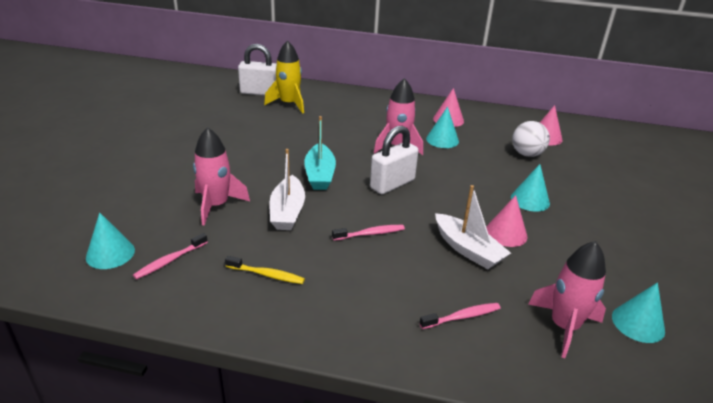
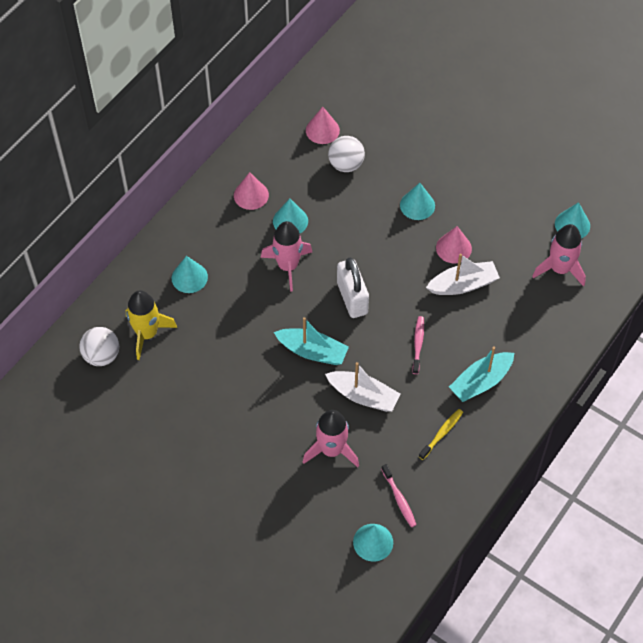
camera: 65 degrees left, 25 degrees up
white padlock [238,44,277,96] -> white ball [79,327,119,366]
pink toothbrush [419,303,501,329] -> none
none -> turquoise cone [172,256,208,293]
none -> turquoise boat [449,346,514,402]

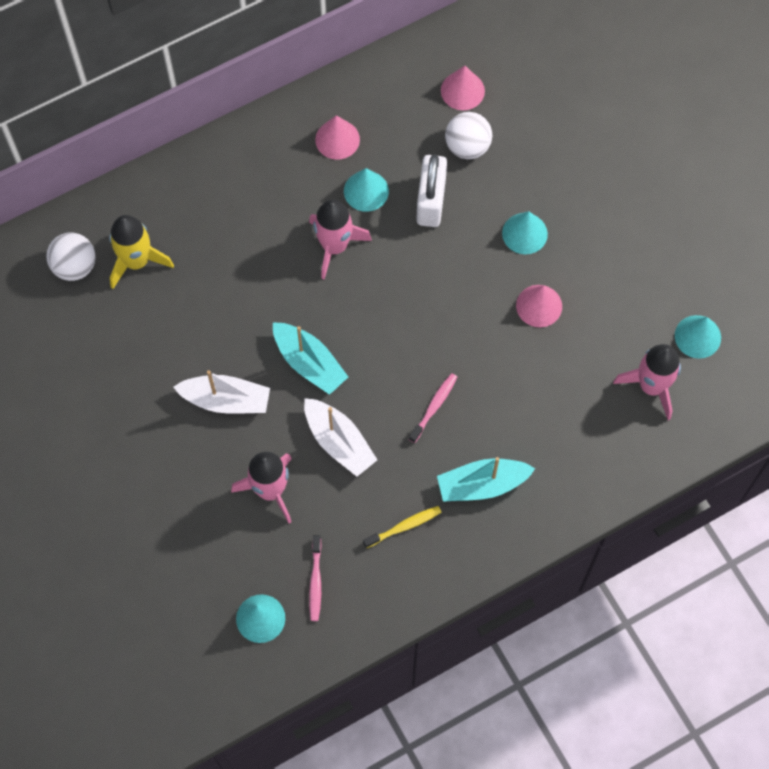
camera: 25 degrees right, 10 degrees up
turquoise cone [172,256,208,293] -> none
white padlock [337,257,369,318] -> white padlock moved to [416,154,447,227]
white boat [426,254,500,295] -> white boat moved to [173,370,270,414]

